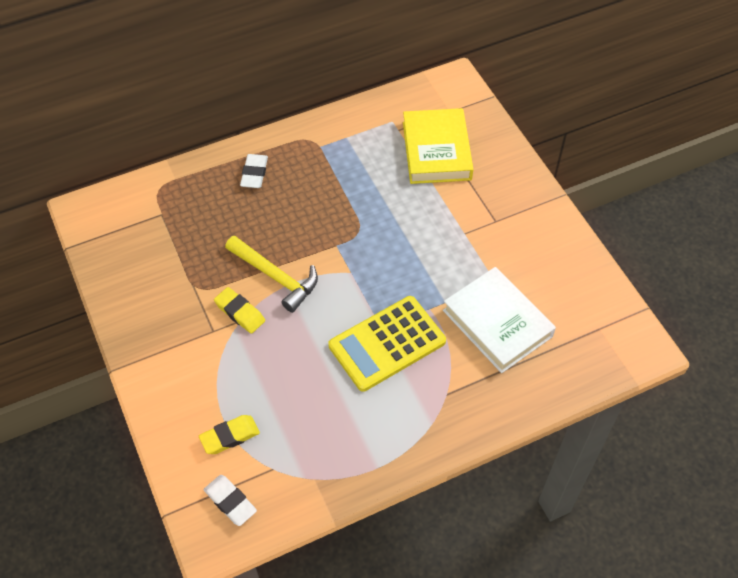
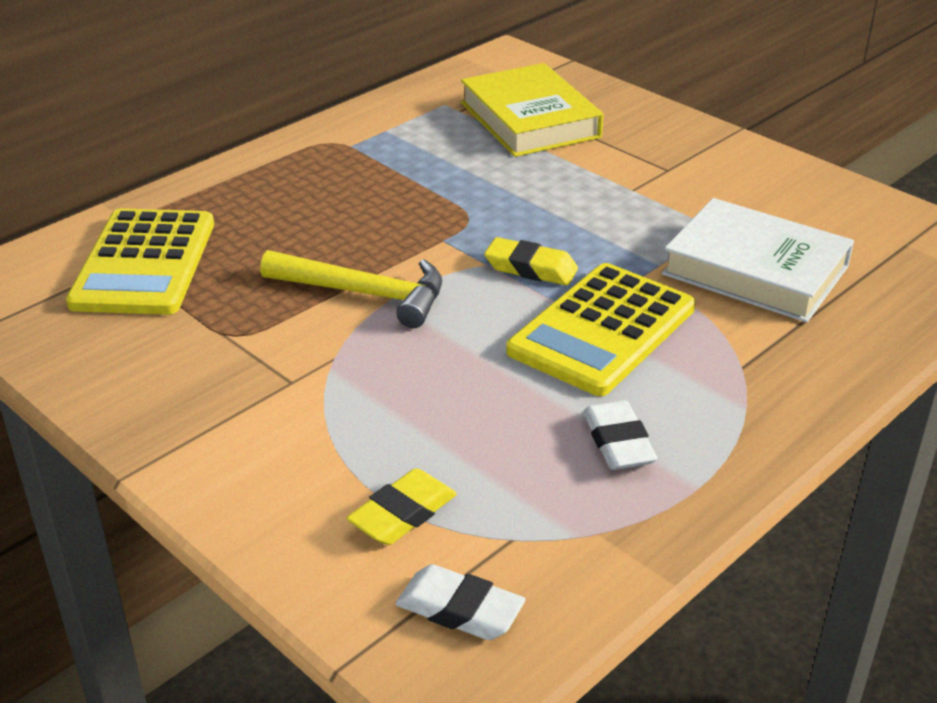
camera: 20 degrees left, 20 degrees down
yellow eraser [214,287,265,334] -> yellow eraser moved to [484,237,578,285]
white eraser [240,154,268,188] -> white eraser moved to [583,401,658,470]
none -> yellow calculator [66,208,214,315]

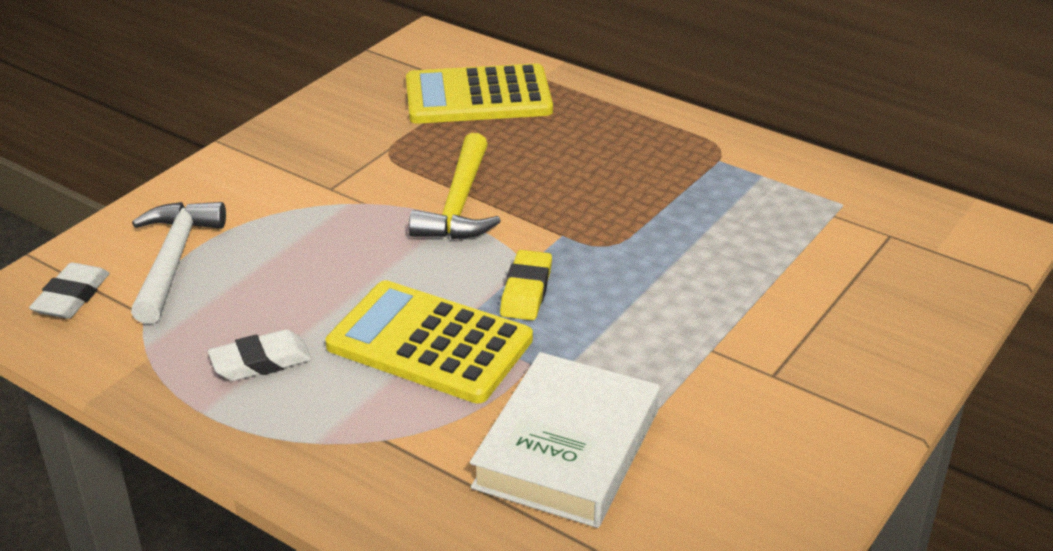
camera: 80 degrees right, 0 degrees up
yellow eraser [347,468,457,545] -> white hammer [131,202,226,324]
yellow book [461,63,604,157] -> none

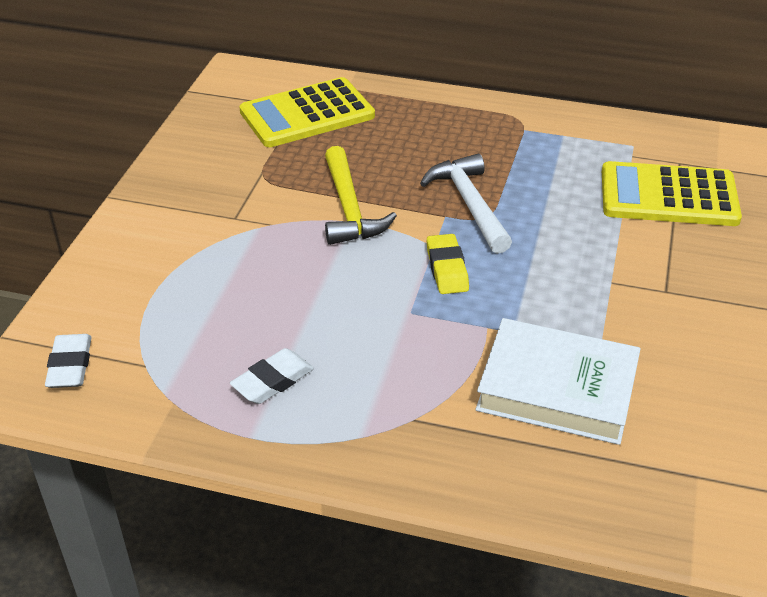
camera: 20 degrees left, 5 degrees up
white hammer [131,202,226,324] -> white hammer moved to [420,153,512,254]
yellow calculator [326,280,533,403] -> yellow calculator moved to [602,161,742,226]
white book [470,352,660,528] -> white book turned 75 degrees counterclockwise [476,318,640,445]

